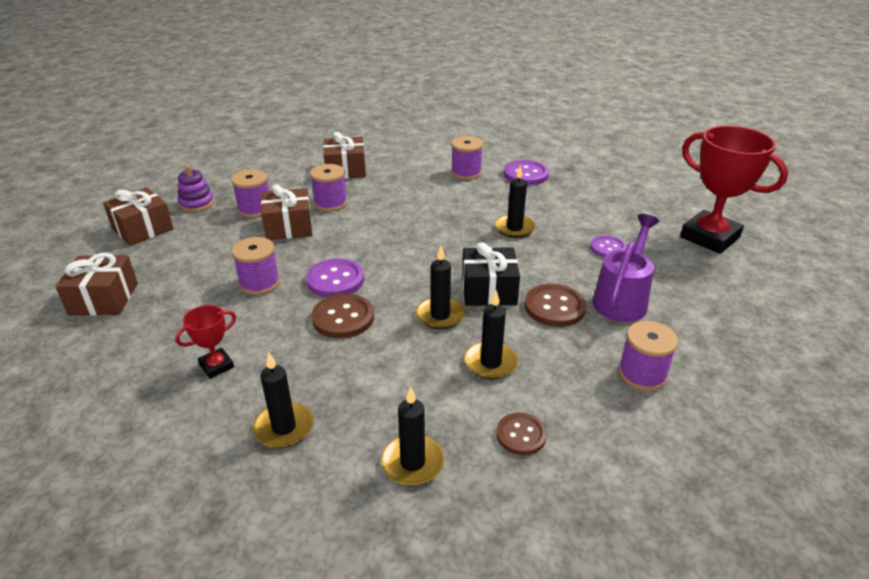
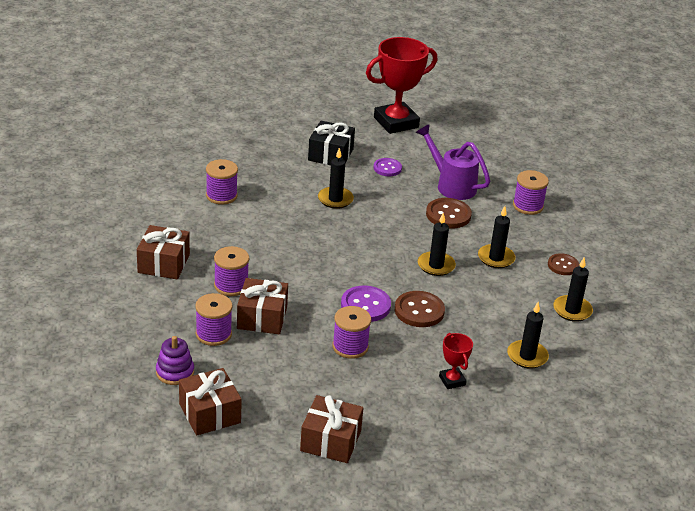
camera: 75 degrees left, 0 degrees up
black gift [462,242,520,306] -> black gift moved to [308,121,355,165]
purple button [504,160,549,185] -> none

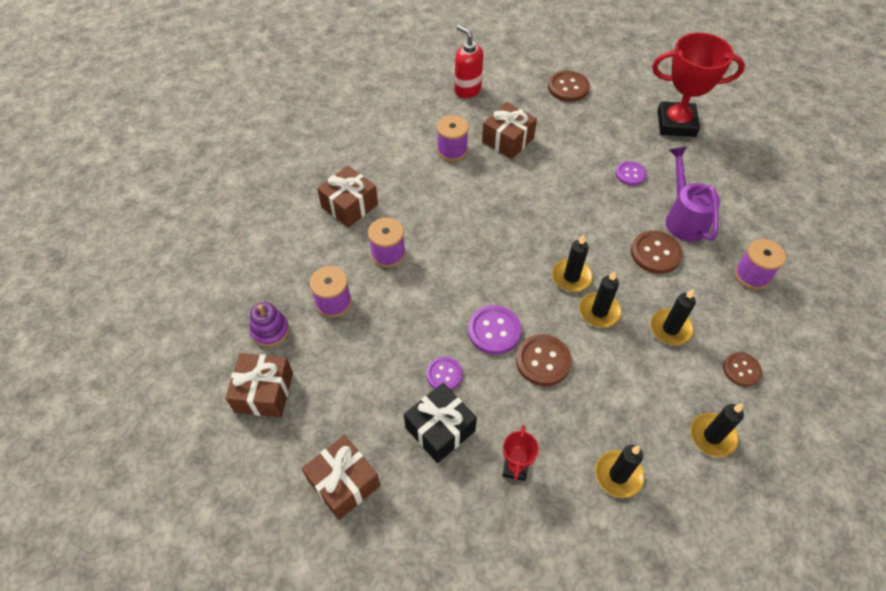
camera: 35 degrees right, 20 degrees up
brown gift [237,278,288,334] -> brown gift moved to [482,102,537,159]
black gift [308,121,355,165] -> black gift moved to [404,383,477,463]
black candle [318,148,354,209] -> black candle moved to [552,234,593,292]
purple spool [332,306,371,359] -> purple button [426,357,463,390]
none -> red soap dispenser [455,25,483,98]
none -> brown button [548,70,590,102]

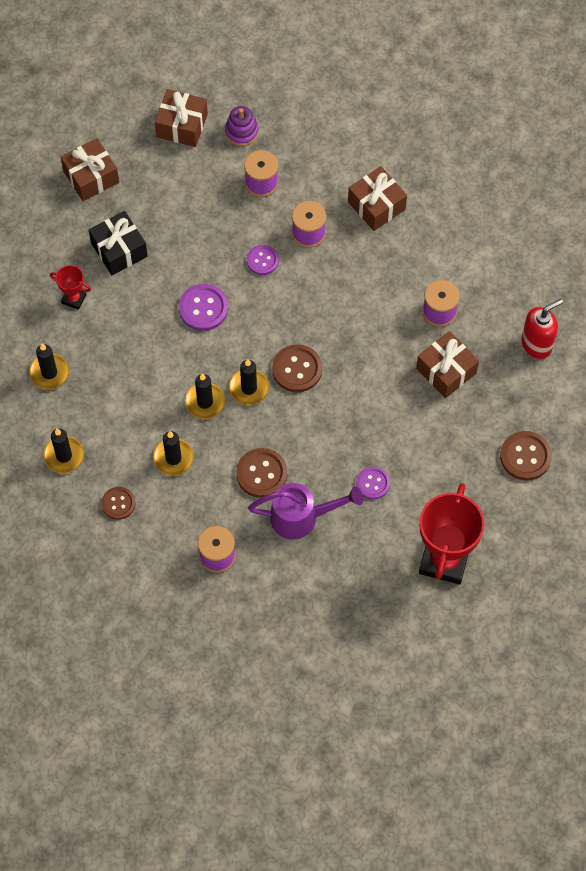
camera: 100 degrees right, 10 degrees up
purple button [426,357,463,390] -> purple button moved to [247,245,279,275]
brown button [516,334,572,386] -> brown button moved to [272,344,322,392]

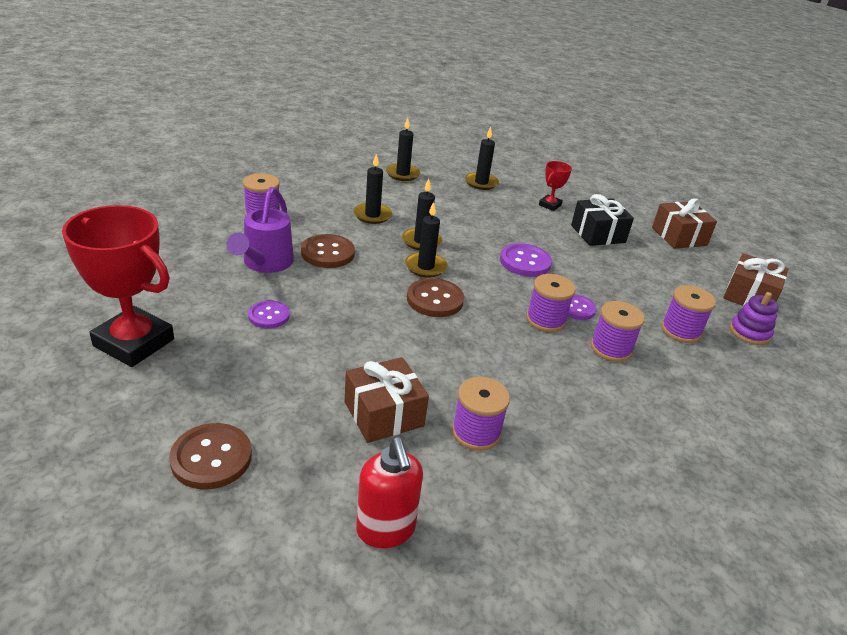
camera: 100 degrees right, 30 degrees down
brown button [101,487,135,520] -> none
brown gift [348,166,407,231] -> none
none -> purple spool [526,274,576,332]

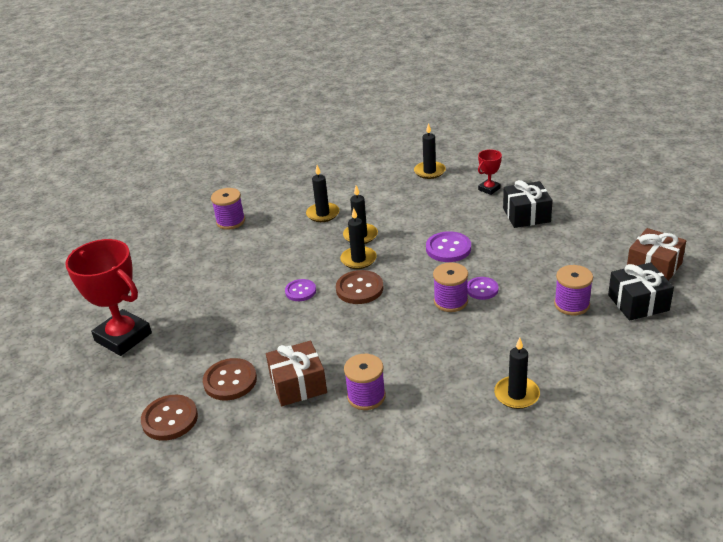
camera: 15 degrees right, 0 degrees up
purple watering can [227,187,294,273] -> none
purple button [248,300,290,329] -> purple button moved to [285,279,316,301]
brown button [301,234,355,268] -> brown button moved to [203,358,257,401]
red soap dispenser [356,437,423,548] -> none
black candle [386,118,420,181] -> black candle moved to [494,338,540,409]
purple spool [591,301,645,362] -> none
brown gift [652,198,717,249] -> none
purple stacking toy [730,292,778,345] -> black gift [608,262,674,321]

